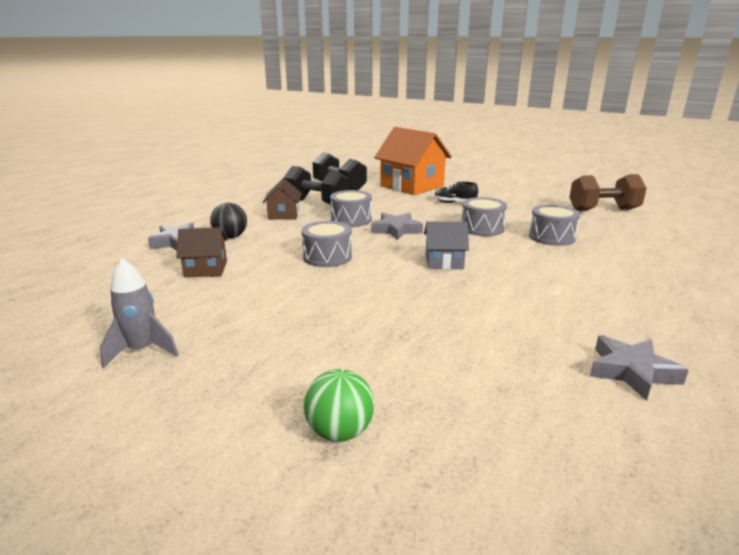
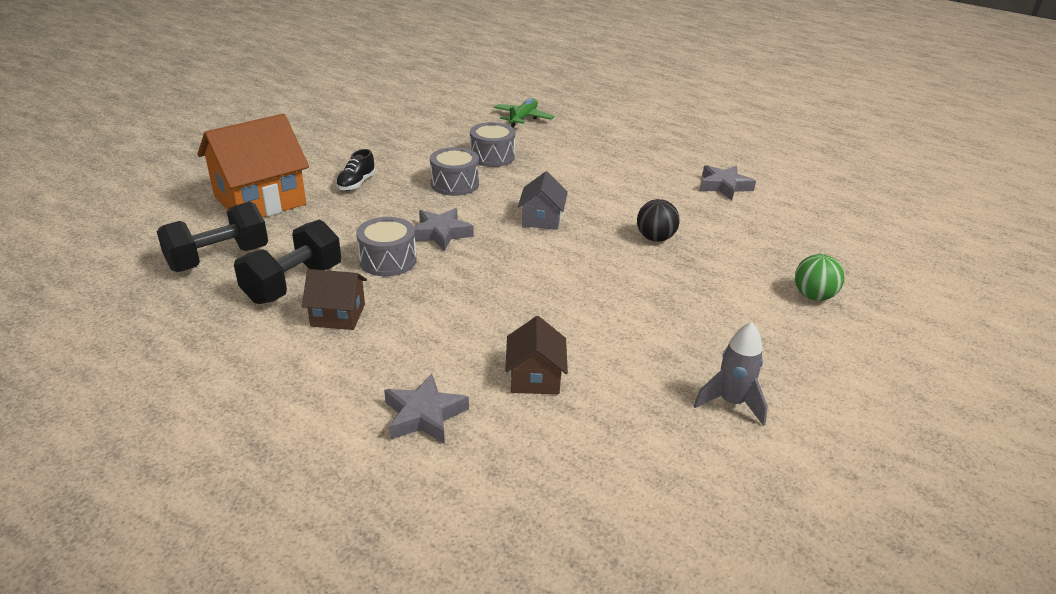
camera: 85 degrees left, 10 degrees up
black ball [210,203,247,239] -> black ball moved to [637,199,680,242]
grey drum [301,221,352,267] -> none
brown dumbbell [569,174,647,211] -> none
none -> green plane [494,98,554,128]

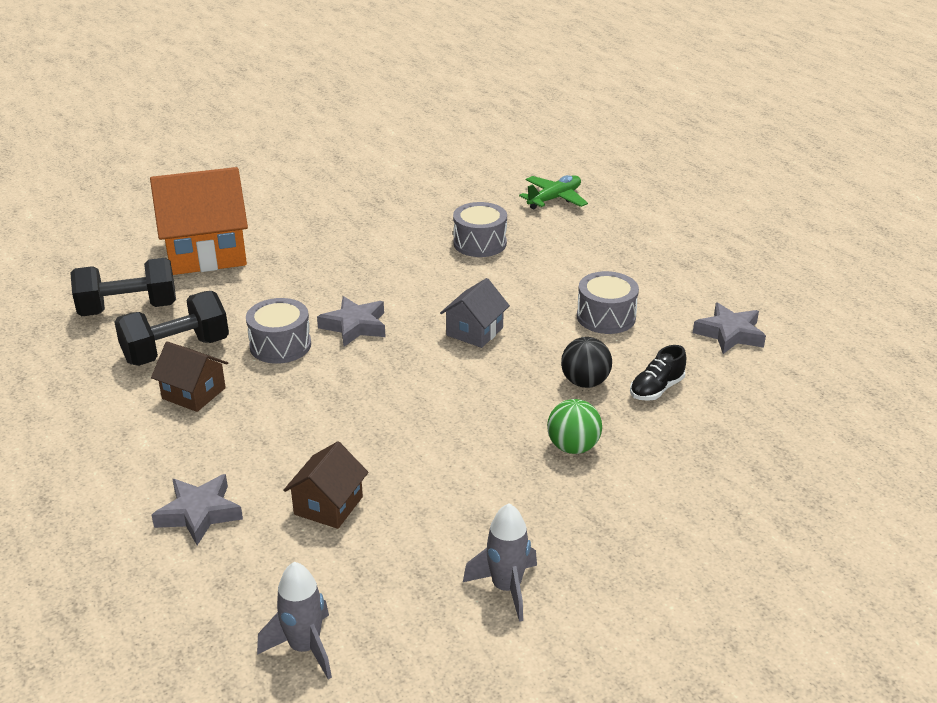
camera: 25 degrees right, 0 degrees up
black shoe [336,149,375,191] -> black shoe moved to [630,345,686,401]
grey drum [430,147,479,196] -> grey drum moved to [577,271,639,334]
green ball [795,254,844,301] -> green ball moved to [547,399,602,454]
none -> grey rocket [257,562,332,679]

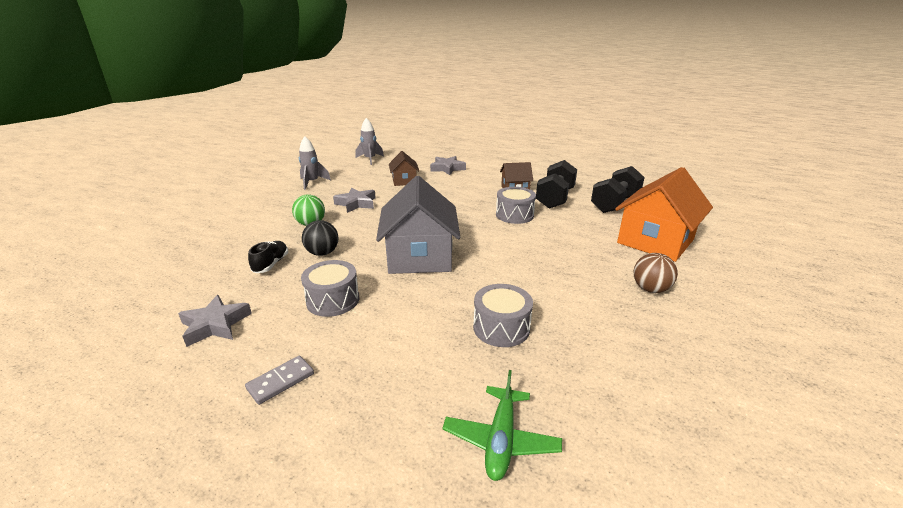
camera: 145 degrees right, 5 degrees down
grey star [317,296,386,347] -> grey star moved to [333,188,376,213]
grey house [440,278,510,348] -> grey house [376,176,461,274], size x1.93
none -> grey domino [245,356,314,405]
none -> brown ball [633,253,678,293]

